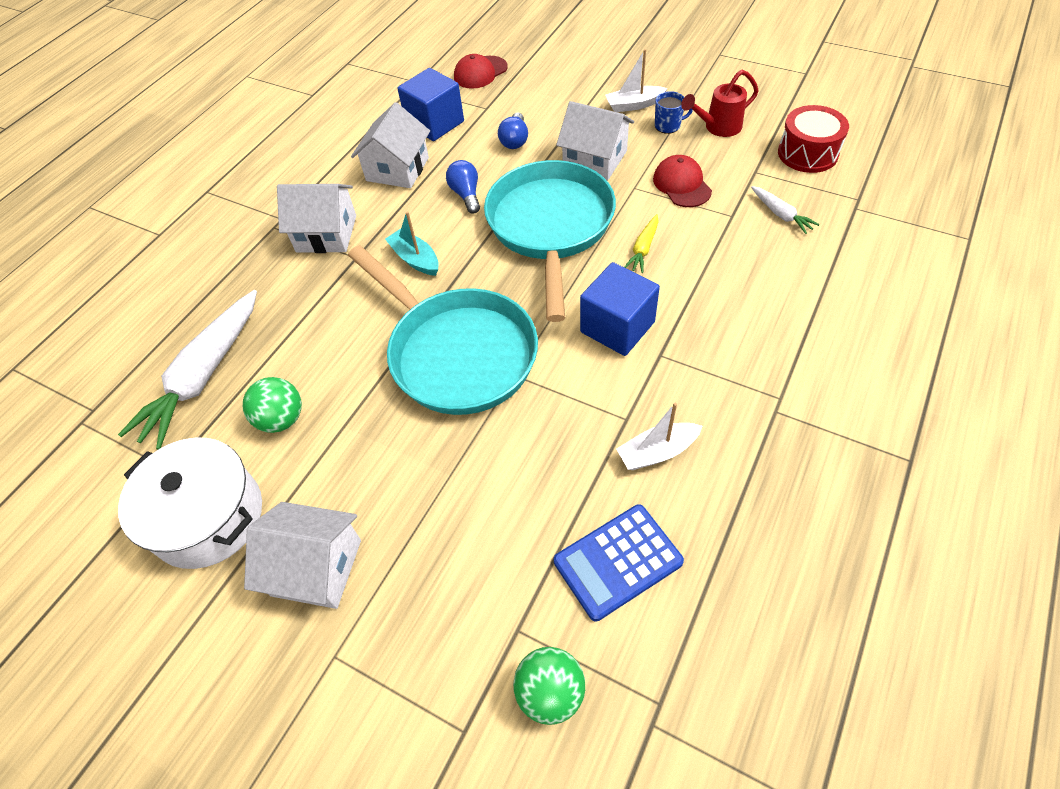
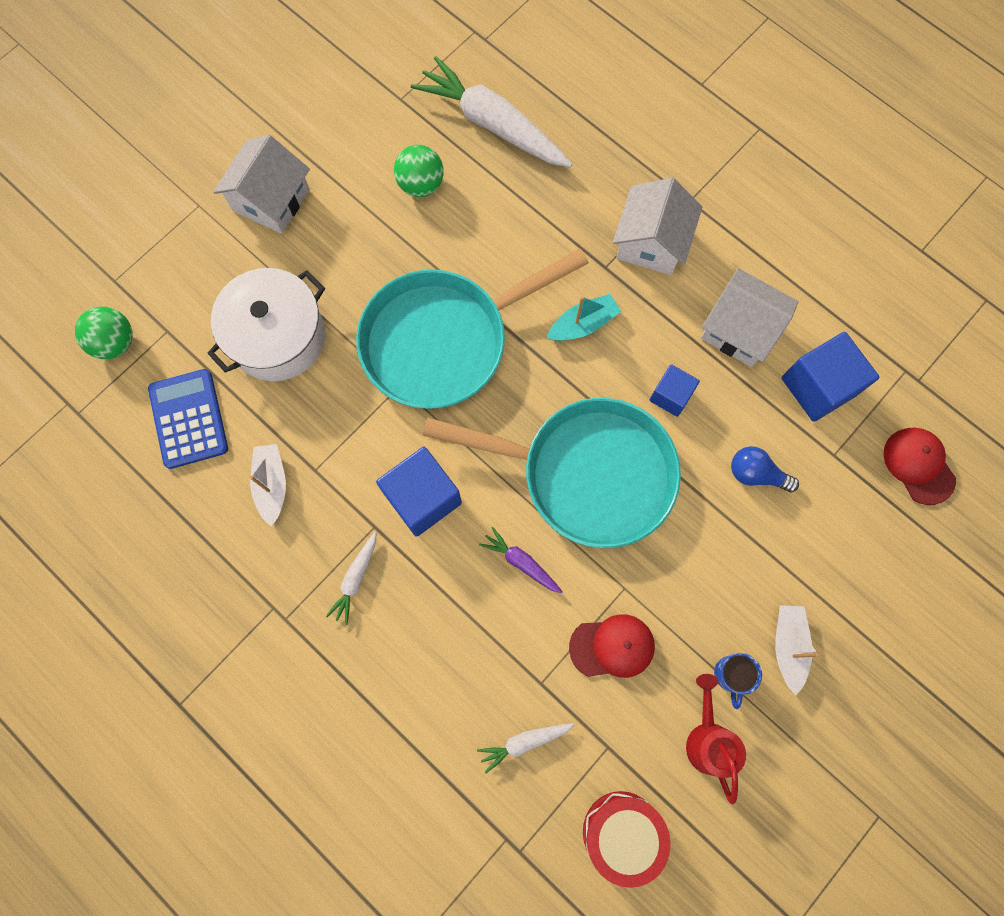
camera: 100 degrees right, 20 degrees up
white pot [118,438,262,569] -> white pot moved to [207,268,325,381]
blue light bulb [446,160,480,213] -> blue cube [650,364,700,417]
white house [556,101,634,181] -> none
yellow carrot [624,214,659,273] -> purple carrot [479,527,563,593]
none -> white carrot [326,532,377,625]

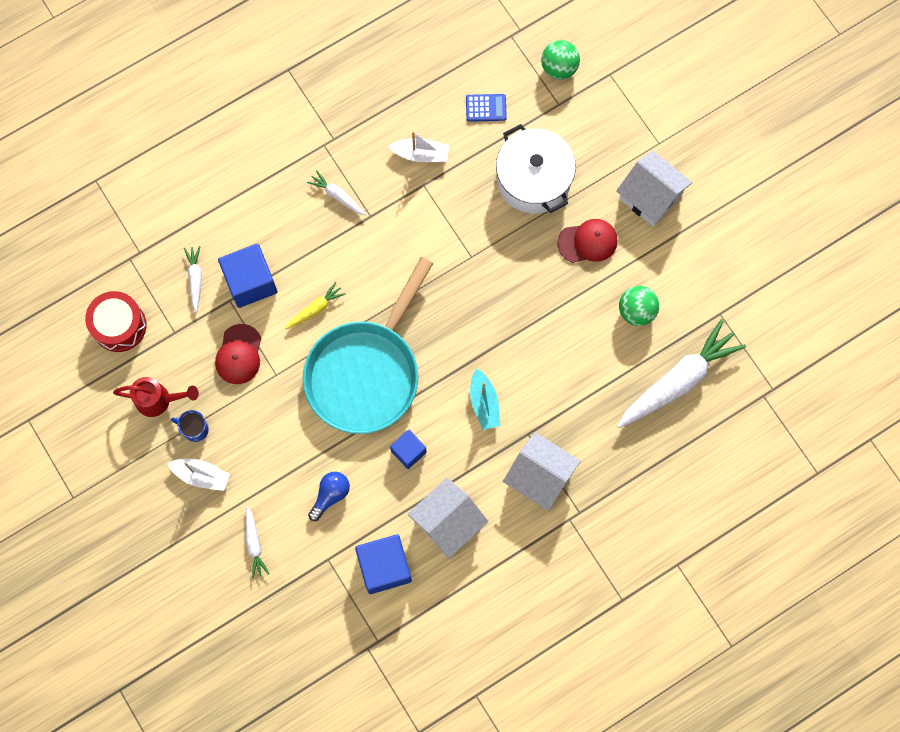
camera: 105 degrees right, 0 degrees up
blue calculator [148,369,228,469] -> blue calculator [466,94,507,122], size x0.60
turquoise pan [356,249,589,409] -> none
blue cube [376,447,462,537] -> blue cube moved to [218,244,277,308]
purple carrot [479,527,563,593] -> yellow carrot [285,282,346,329]
red cap [883,427,956,505] -> red cap moved to [557,219,618,263]
none -> white carrot [246,506,269,578]

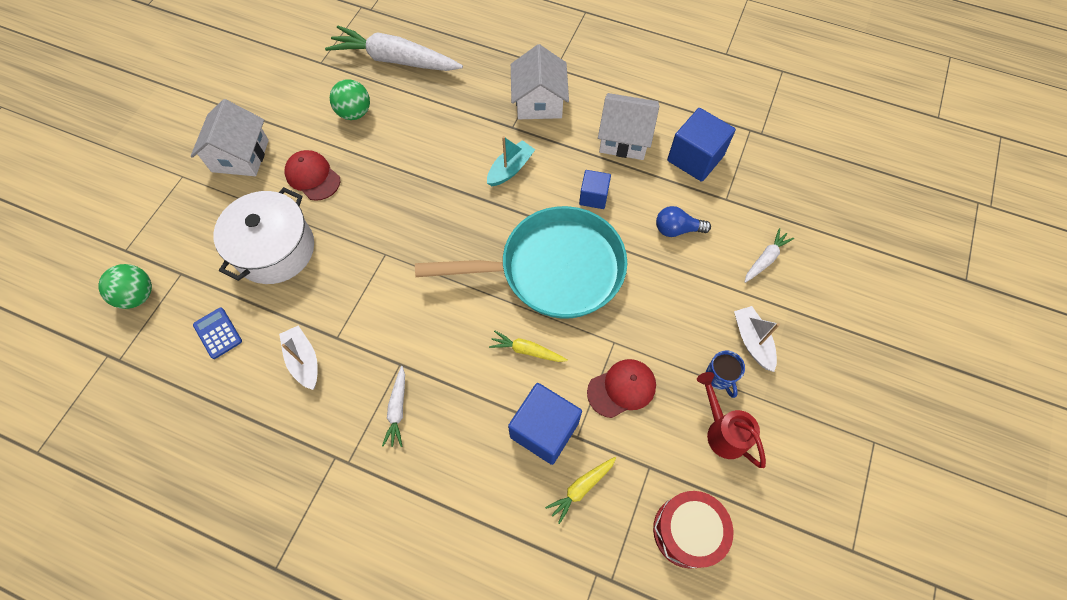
camera: 125 degrees left, 10 degrees down
white carrot [184,246,202,313] -> yellow carrot [545,457,616,524]

